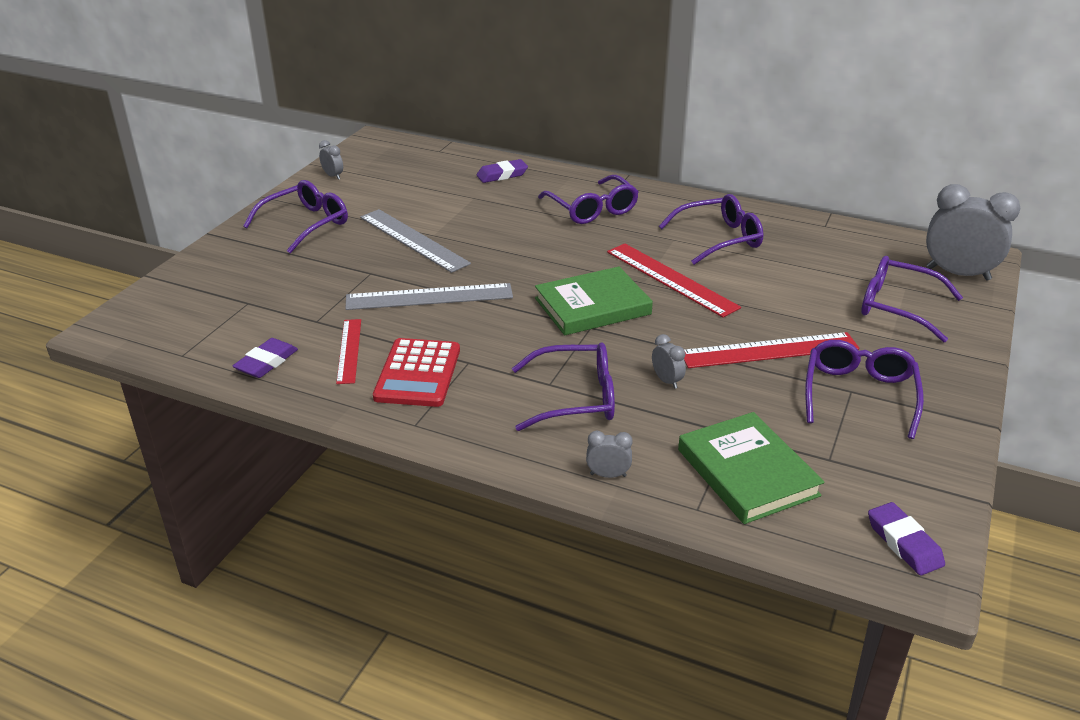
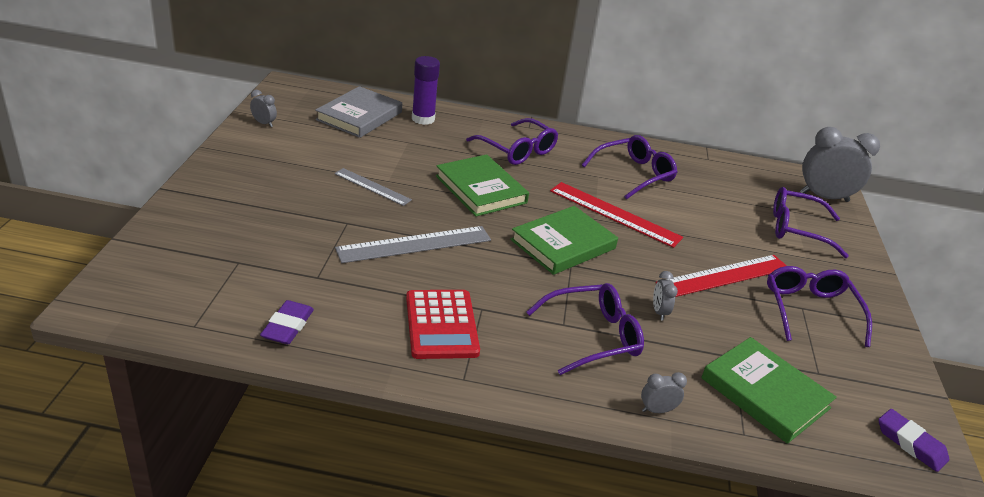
camera: 20 degrees left, 0 degrees up
purple glasses [243,180,348,254] -> none
red ruler [336,319,361,384] -> none
grey ruler [360,209,471,273] -> grey ruler [334,168,412,206], size x0.62
purple eraser [477,159,528,183] -> purple glue stick [412,56,440,125]
grey clock [652,334,686,389] -> grey clock turned 135 degrees counterclockwise [653,271,678,321]
none -> grey book [315,86,402,138]
none -> green book [436,154,529,216]

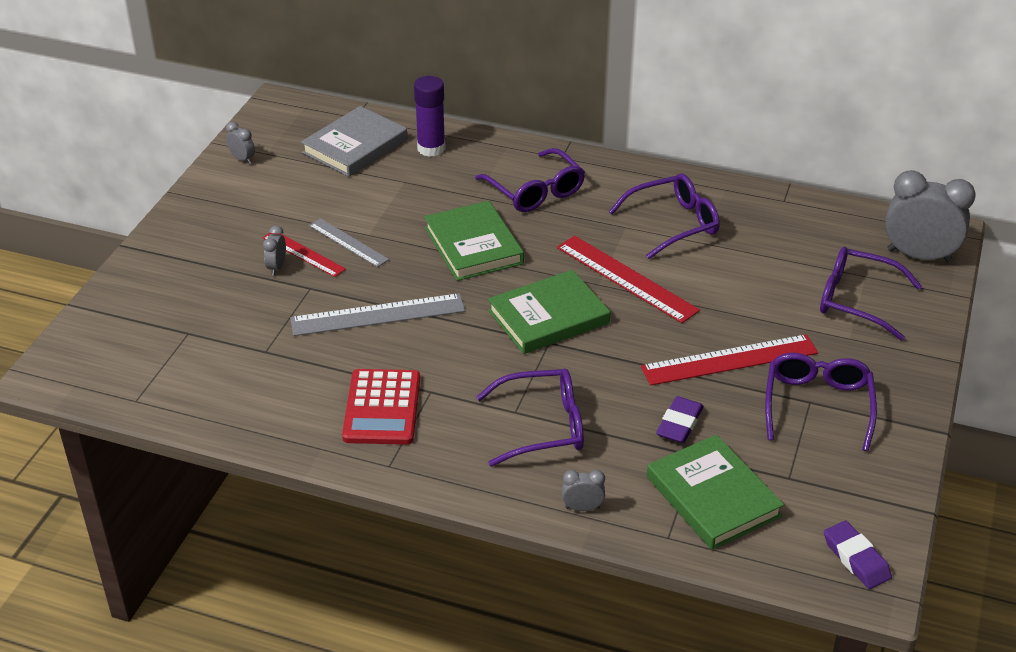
camera: 15 degrees right, 5 degrees up
purple eraser [260,300,314,344] -> purple eraser moved to [656,396,704,443]
grey clock [653,271,678,321] -> grey clock moved to [263,225,286,275]
none -> red ruler [263,233,346,277]

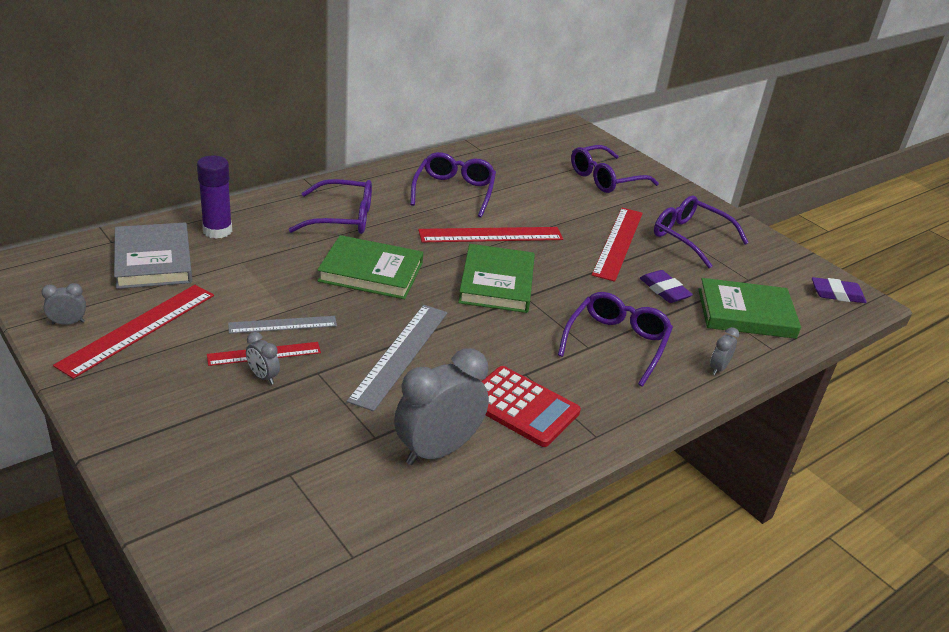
camera: 60 degrees left, 5 degrees down
grey clock [885,170,976,263] -> grey clock moved to [394,348,489,465]
none -> red ruler [53,285,214,379]

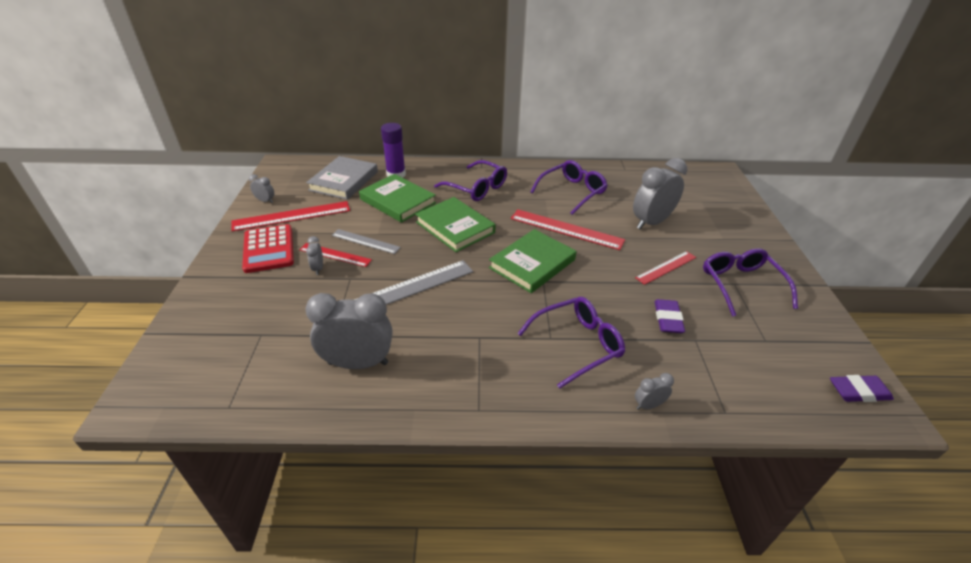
camera: 40 degrees right, 5 degrees up
red calculator [481,366,581,447] -> red calculator moved to [242,224,294,273]
purple glasses [571,145,659,193] -> none
red ruler [592,208,643,282] -> red ruler [635,251,696,285], size x0.62
green book [698,278,801,339] -> green book moved to [359,174,436,223]
purple eraser [812,277,867,303] -> purple eraser turned 45 degrees counterclockwise [830,375,894,402]
none -> grey clock [633,158,687,229]

